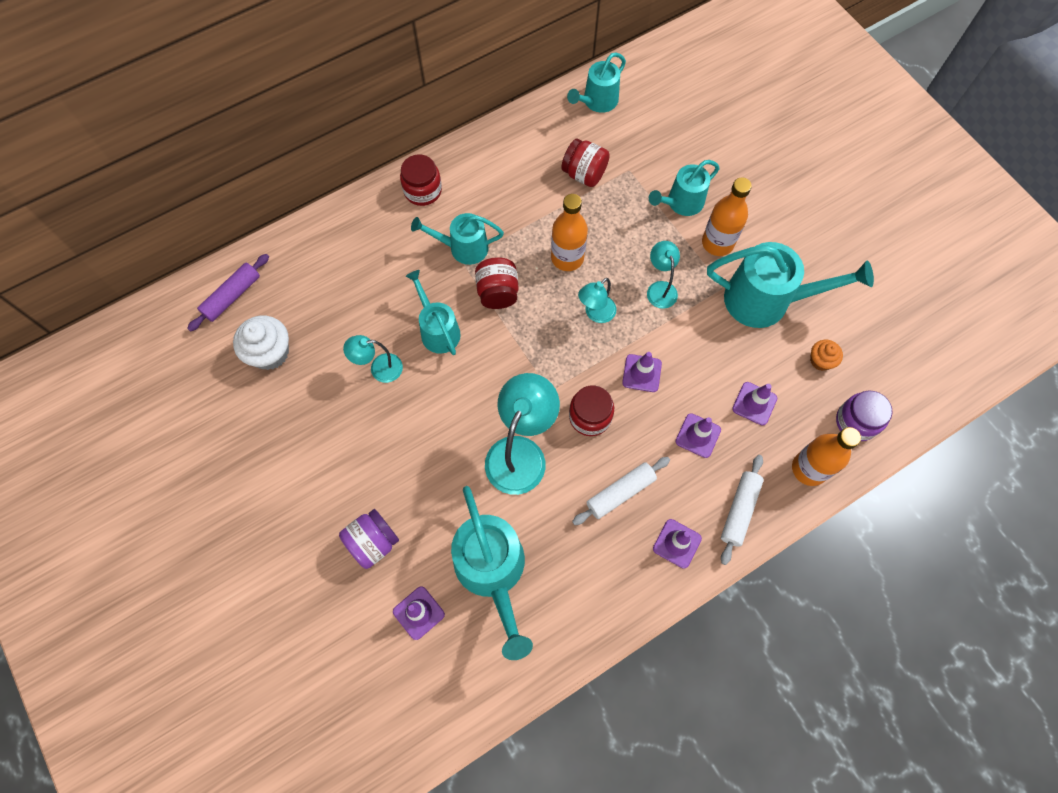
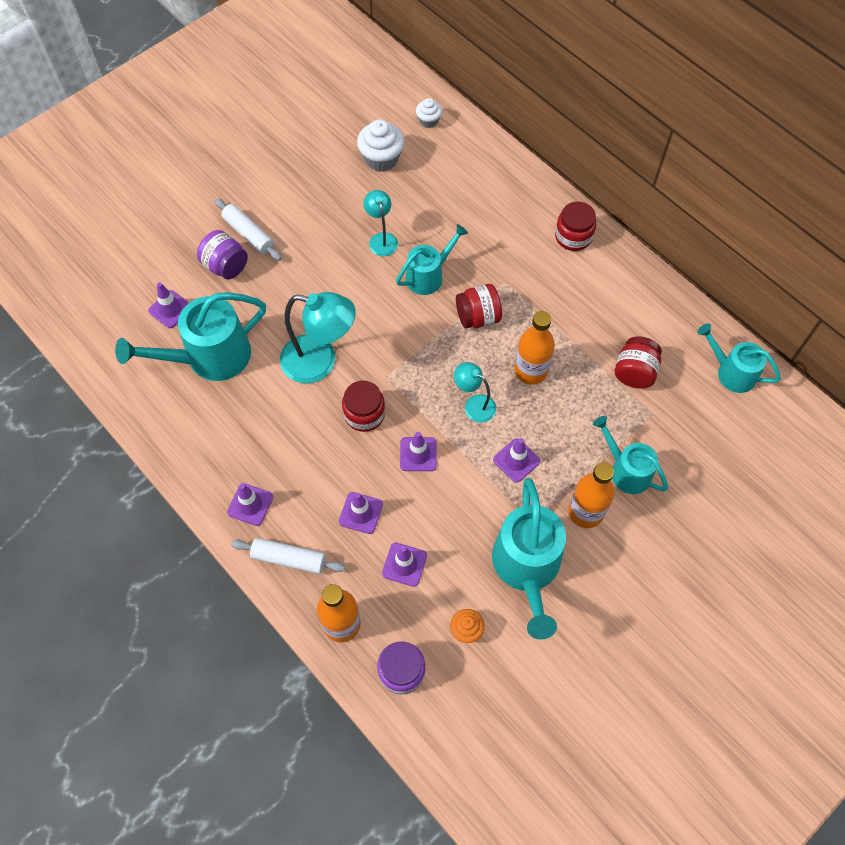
camera: 80 degrees right, 5 degrees down
purple rolling pin [187,254,269,332] -> white cupcake [416,98,442,128]
turquoise watering can [411,213,504,265] -> none
white rolling pin [572,457,670,525] -> white rolling pin moved to [215,198,282,261]
turquoise lamp [647,241,680,309] -> purple traffic cone [493,438,540,483]

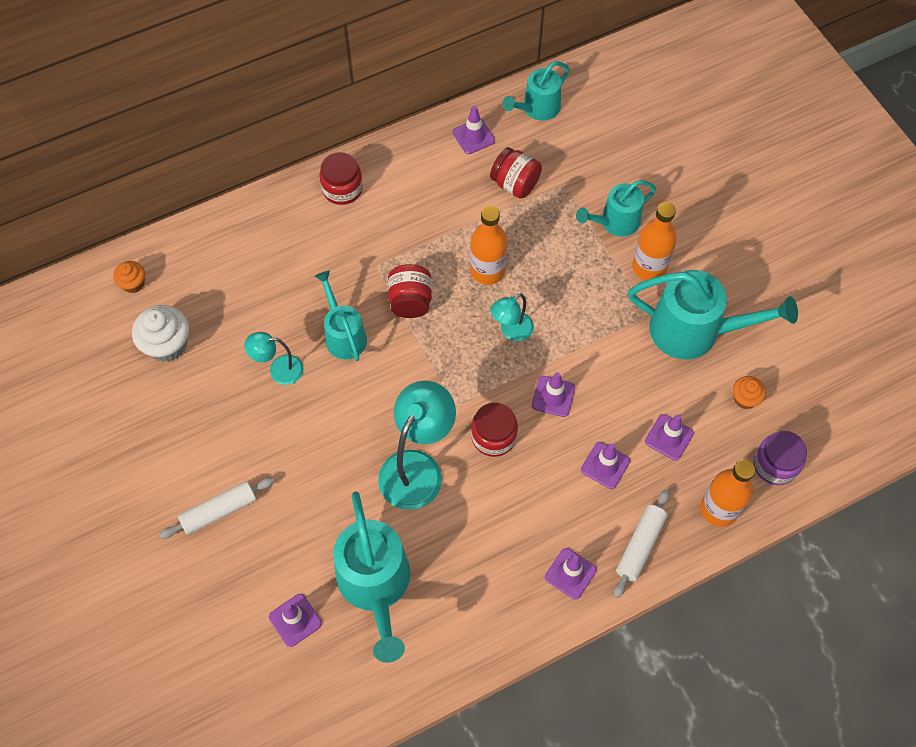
camera: 75 degrees left, 0 degrees up
purple jar [197,230,248,279] -> none
white cupcake [416,98,442,128] -> orange cupcake [113,261,145,293]
purple traffic cone [493,438,540,483] -> purple traffic cone moved to [453,105,495,154]

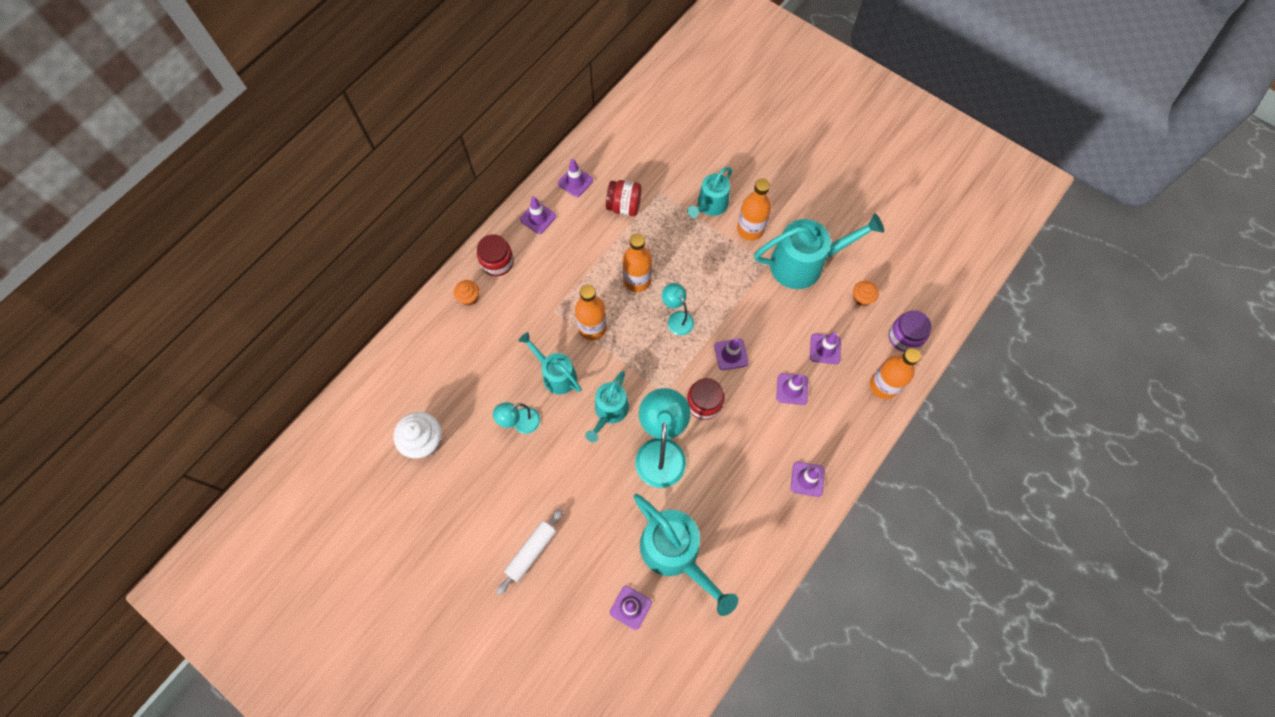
camera: 25 degrees left, 5 degrees up
orange cupcake [113,261,145,293] -> orange cupcake moved to [454,280,479,306]
red jar [388,264,432,318] -> orange bottle [575,285,607,340]
turquoise lamp [490,293,534,341] -> turquoise lamp turned 120 degrees clockwise [662,283,694,335]
turquoise watering can [502,61,570,121] -> turquoise watering can moved to [585,371,629,442]
white rolling pin [613,489,670,598] -> none
none -> purple traffic cone [520,196,556,234]

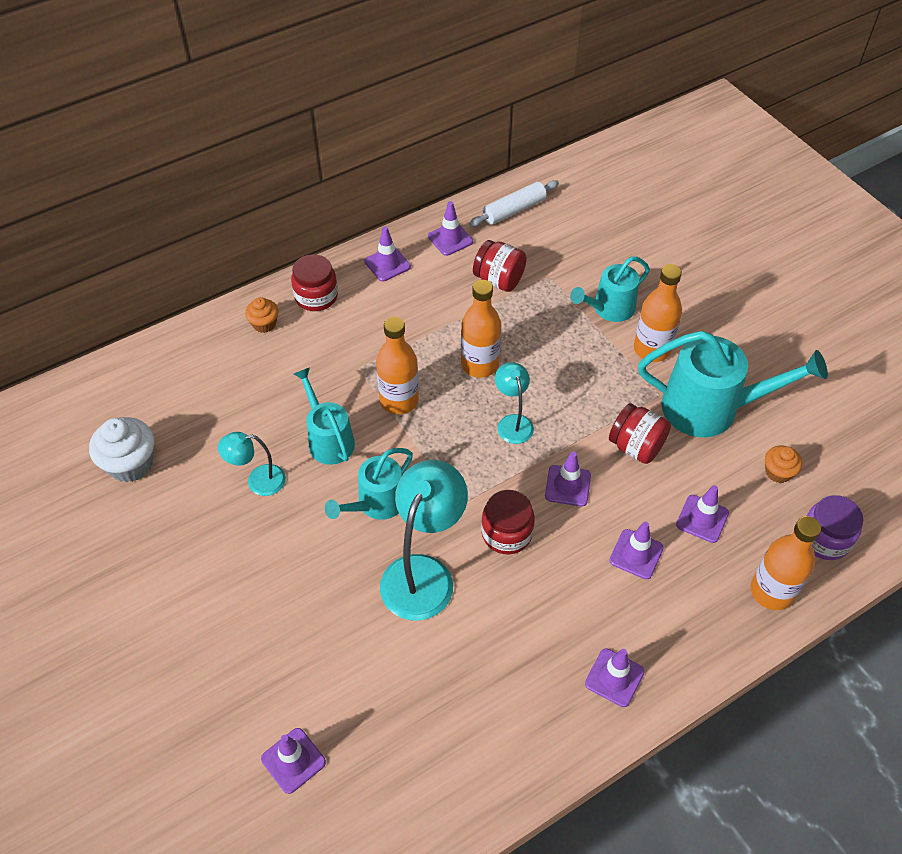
camera: 20 degrees right, 15 degrees down
white rolling pin [497,509,563,595] -> white rolling pin moved to [469,180,559,226]
turquoise watering can [634,494,738,616] -> none
none -> red jar [609,403,671,464]

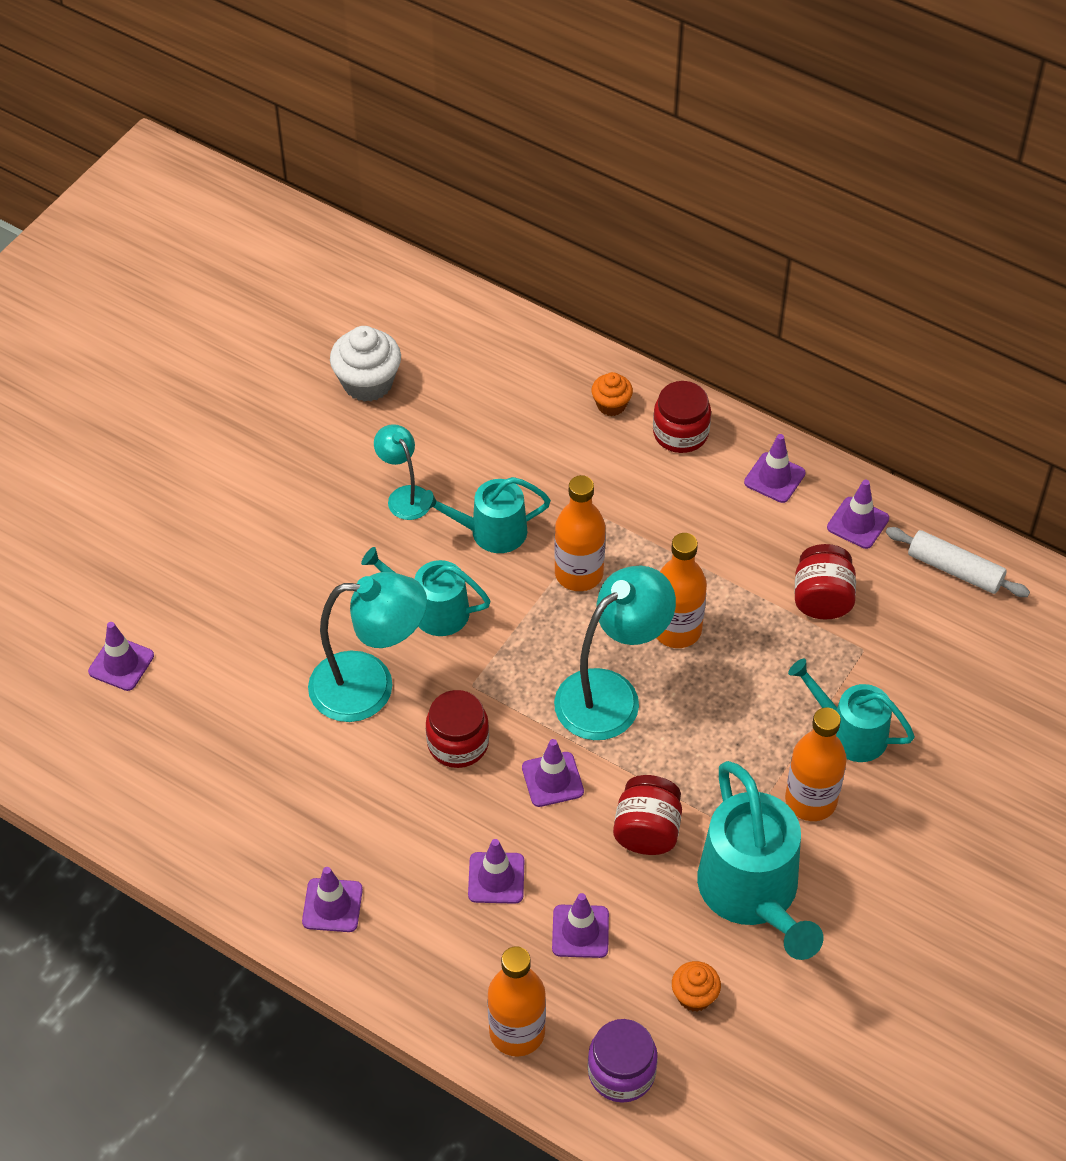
camera: 65 degrees right, 0 degrees up
turquoise watering can [294,367,355,465] -> turquoise watering can turned 135 degrees counterclockwise [420,477,551,553]
turquoise lamp [495,362,534,444] -> turquoise lamp [554,566,676,740], size x1.82

